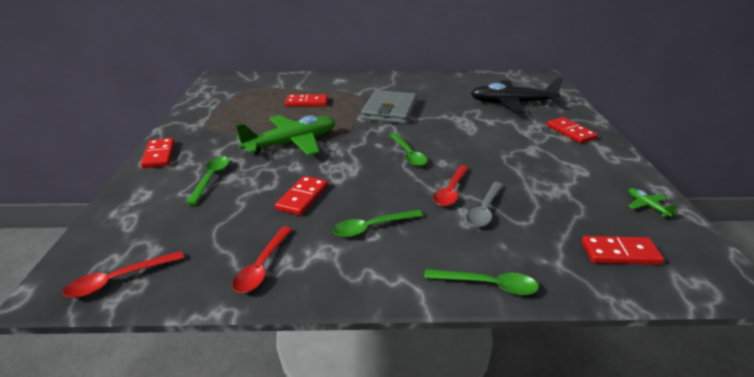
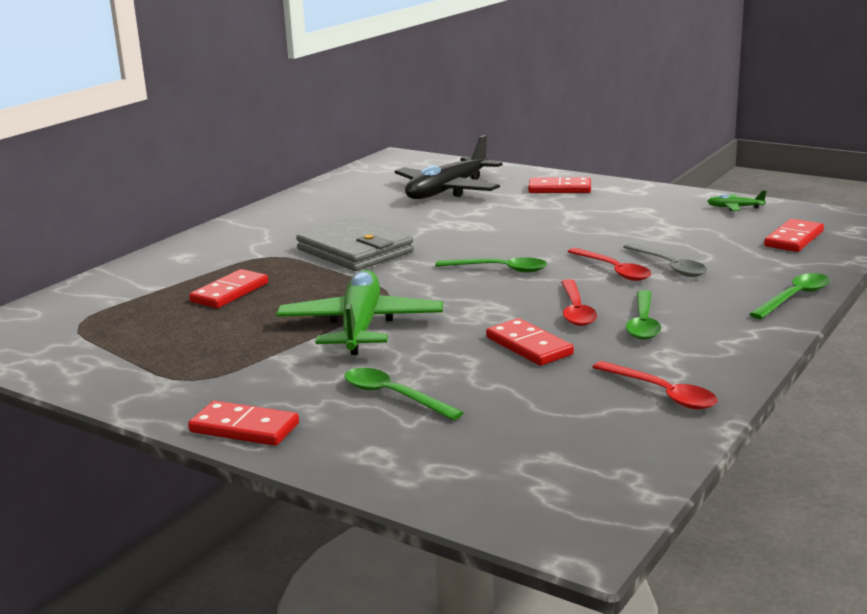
camera: 55 degrees left, 10 degrees down
red spoon [62,251,184,298] -> red spoon moved to [561,279,597,326]

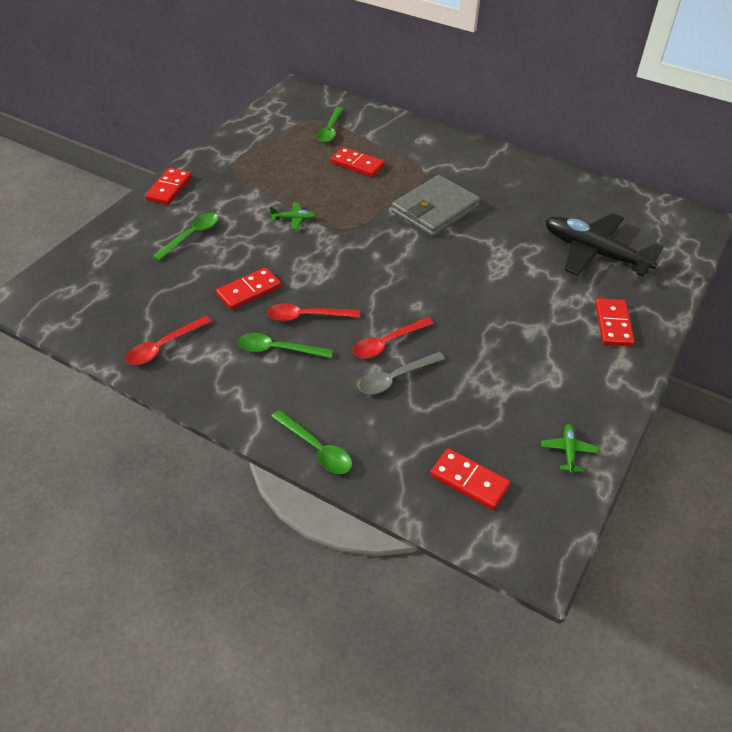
camera: 85 degrees right, 25 degrees up
green plane [276,270,443,355] -> green plane [270,202,317,229], size x0.40
green spoon [435,257,547,273] -> green spoon moved to [316,107,344,143]

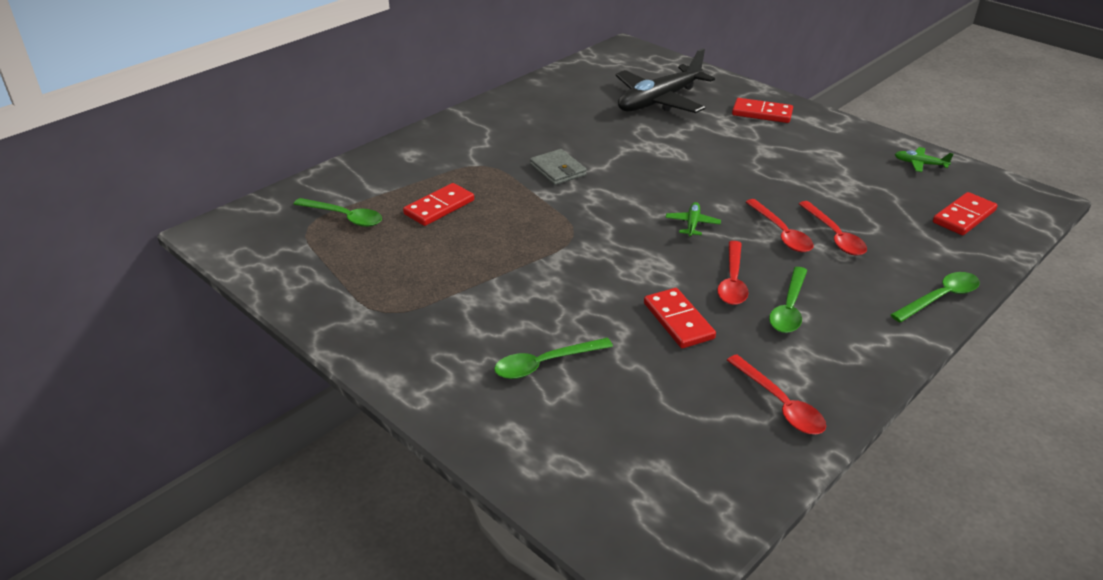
camera: 75 degrees left, 10 degrees down
red domino [145,168,192,205] -> none
green spoon [152,213,219,261] -> green spoon turned 75 degrees counterclockwise [494,338,613,379]
green plane [270,202,317,229] -> green plane moved to [665,202,721,237]
grey spoon [359,352,445,394] -> red spoon [799,201,867,256]
grey wallet [391,175,480,236] -> grey wallet [530,149,587,185], size x0.56

